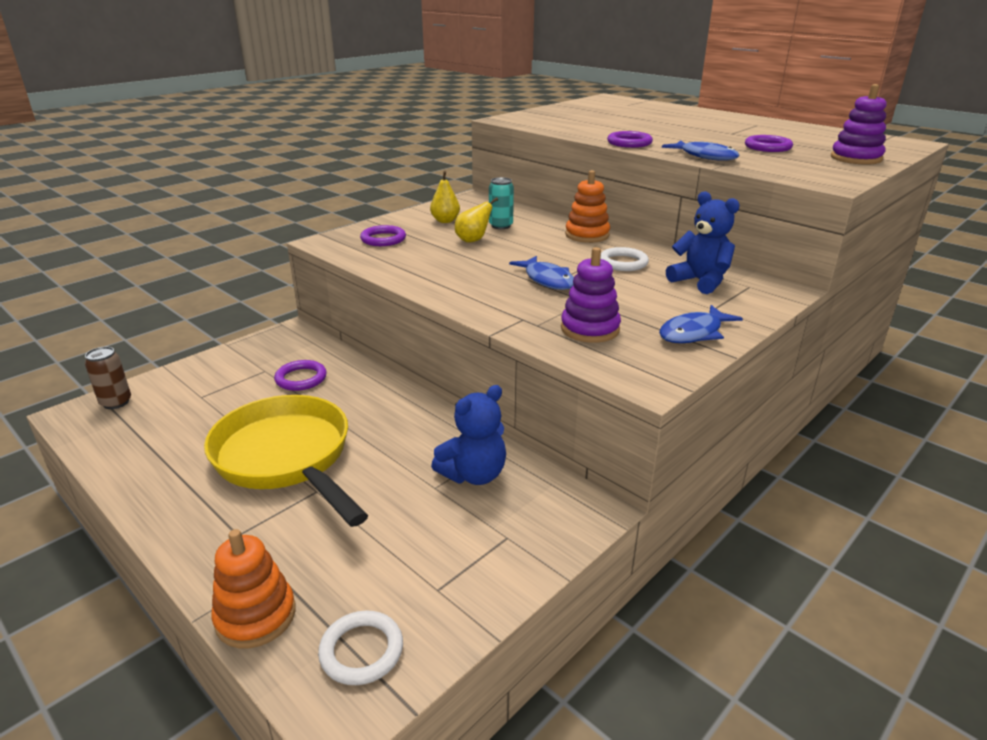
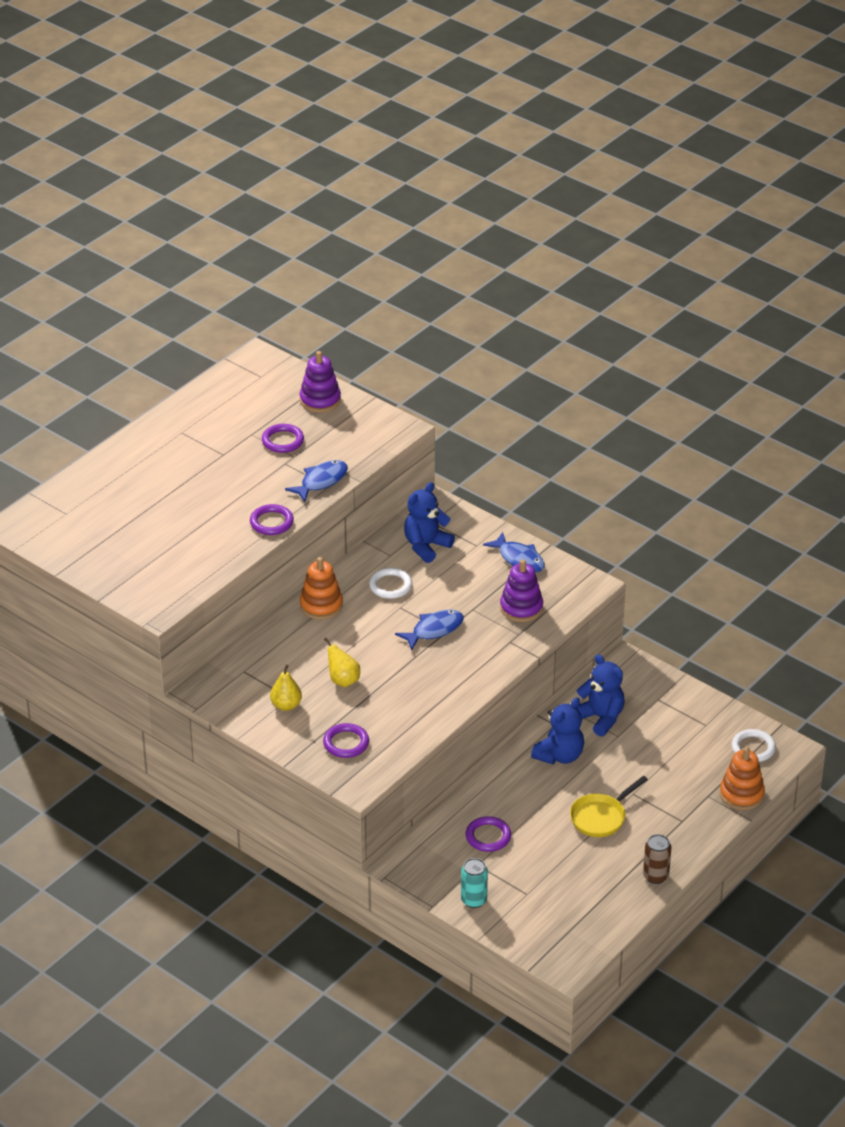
camera: 95 degrees left, 10 degrees up
brown can [85,347,131,409] -> brown can moved to [643,834,671,884]
yellow pan [204,395,368,527] -> yellow pan [570,776,648,837], size x0.53
turquoise can [489,177,514,229] -> turquoise can moved to [461,858,488,908]
none -> blue teddy bear [531,697,584,764]

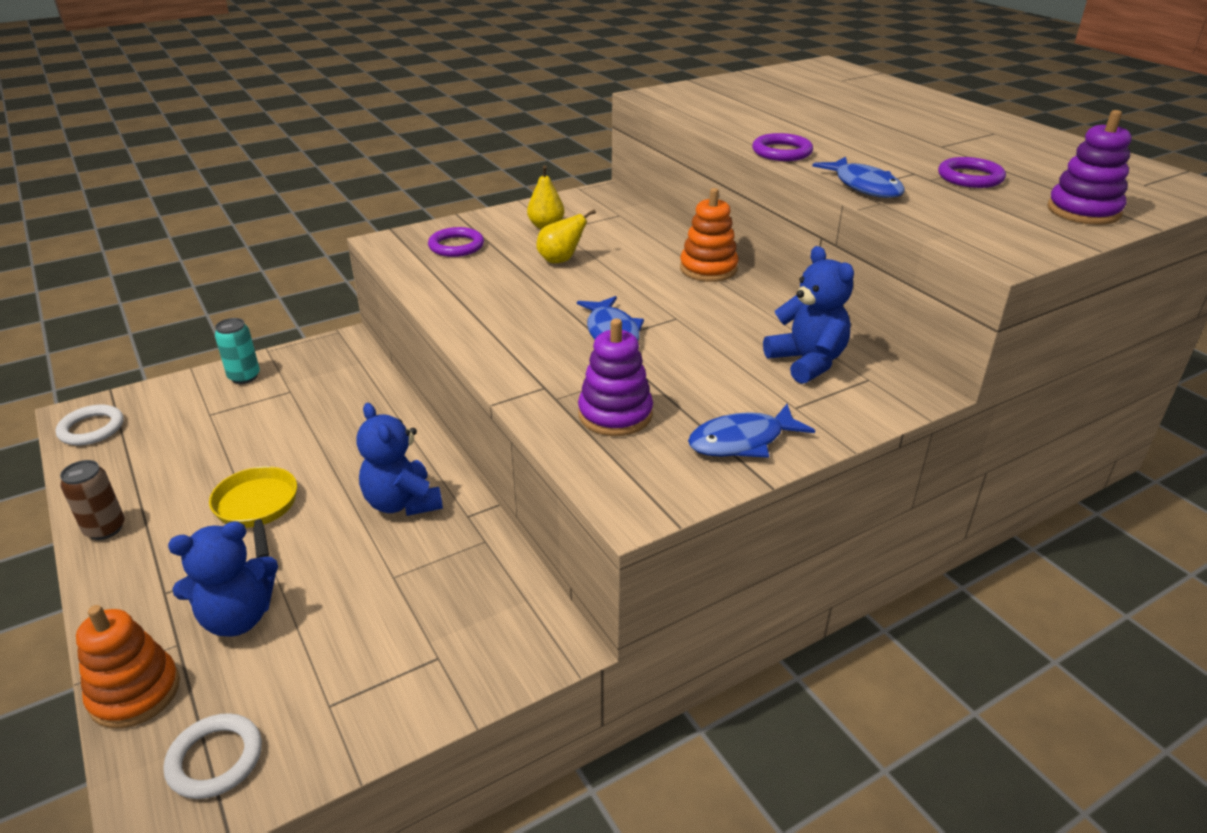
camera: 110 degrees right, 5 degrees down
white ring [369,568,412,599] -> white ring moved to [55,405,124,445]
purple ring [466,816,511,852] -> none
blue teddy bear [576,654,625,737] -> blue teddy bear moved to [168,521,278,637]

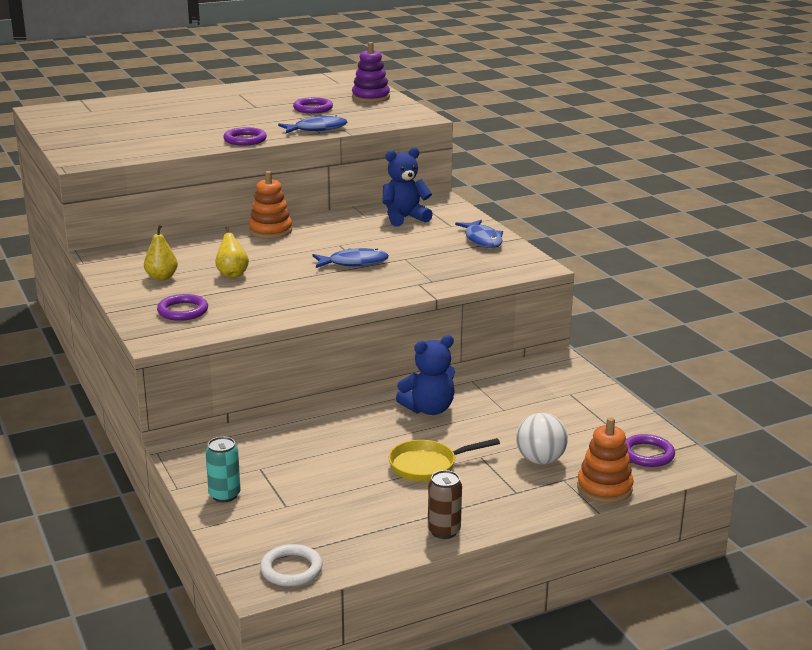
camera: 85 degrees left, 10 degrees down
white ring [164,713,262,799] -> purple ring [625,434,675,467]
blue teddy bear [168,521,278,637] -> white ball [516,413,568,464]
purple stacking toy [578,318,653,436] -> none

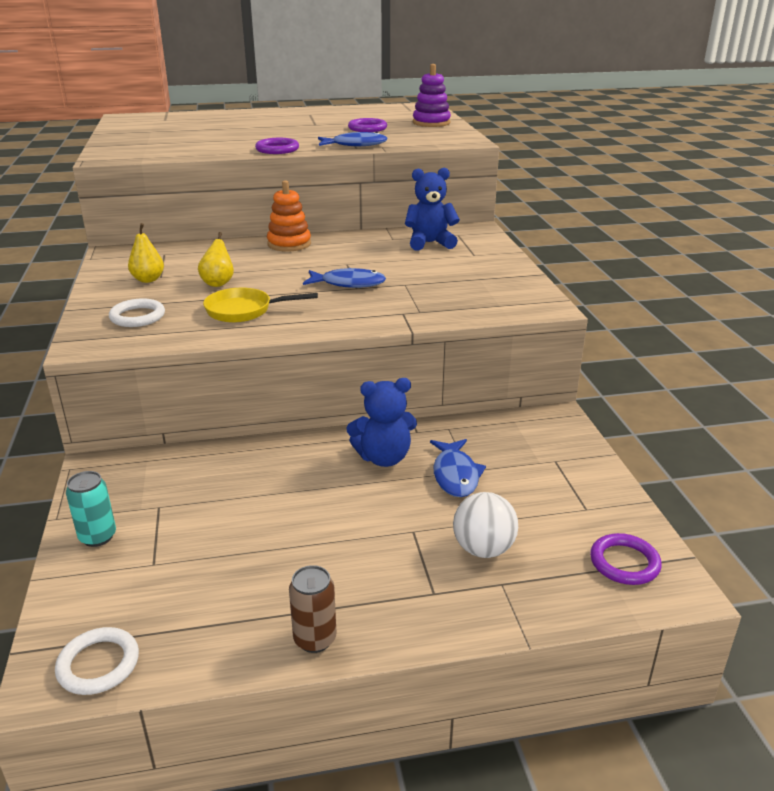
camera: 15 degrees right, 5 degrees up
purple ring [157,294,208,321] -> white ring [109,298,165,327]
yellow pan [389,438,500,482] -> yellow pan moved to [203,288,318,323]
blue fish [455,220,503,248] -> blue fish moved to [430,439,486,497]
orange stacking toy [577,417,634,503] -> none

